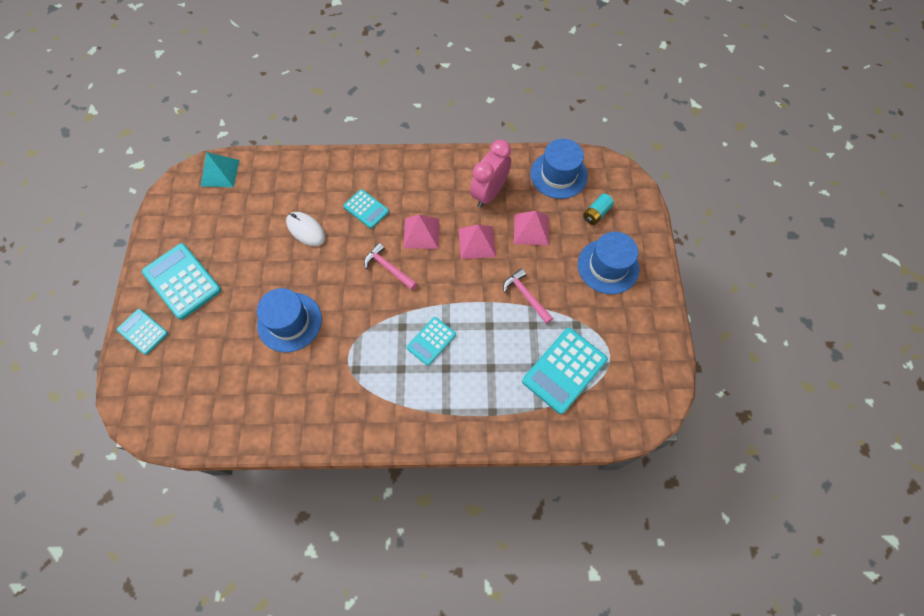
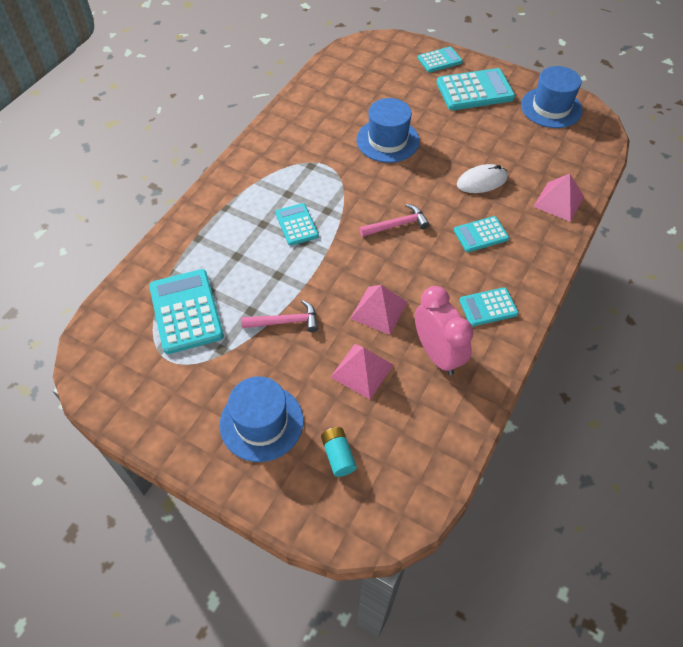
camera: 120 degrees right, 10 degrees down
turquoise pyramid [200,152,240,187] -> none
pink pyramid [403,215,439,249] -> pink pyramid moved to [533,174,584,222]
blue hat [530,139,588,199] -> blue hat moved to [521,66,582,128]
none -> turquoise calculator [459,287,519,327]

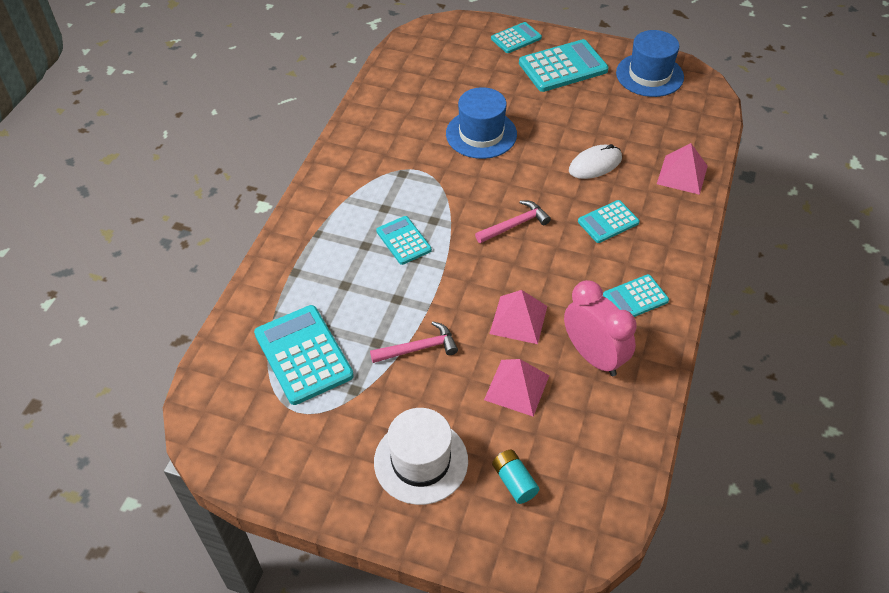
camera: 10 degrees left, 5 degrees down
blue hat [220,376,303,462] -> white hat [374,408,468,505]

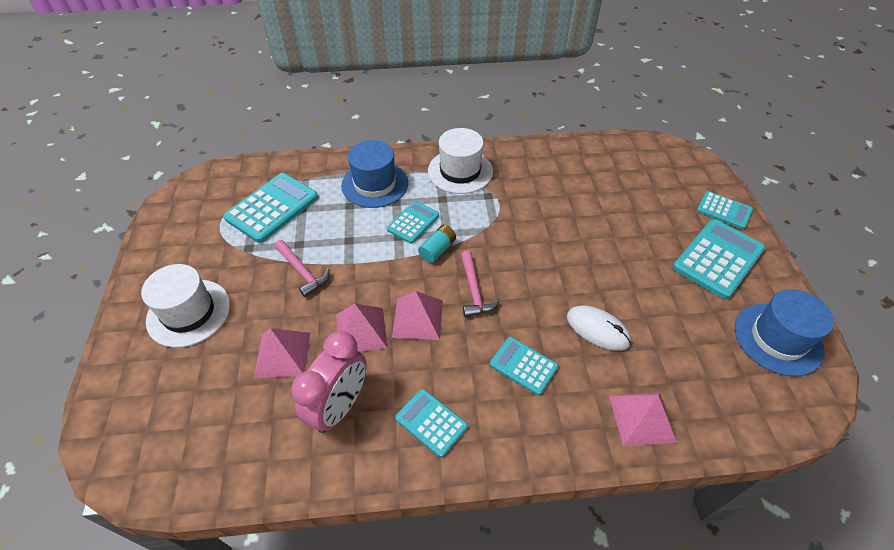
camera: 65 degrees right, 0 degrees up
blue hat [446,87,517,159] -> blue hat moved to [341,140,408,208]
pink hammer [475,200,551,243] -> pink hammer turned 45 degrees clockwise [461,250,500,317]
turquoise battery [492,450,539,504] -> turquoise battery moved to [418,225,456,263]
turquoise calculator [519,39,609,92] -> turquoise calculator turned 90 degrees counterclockwise [673,219,765,299]
none -> pink pyramid [392,291,443,340]
none -> white hat [428,128,493,194]

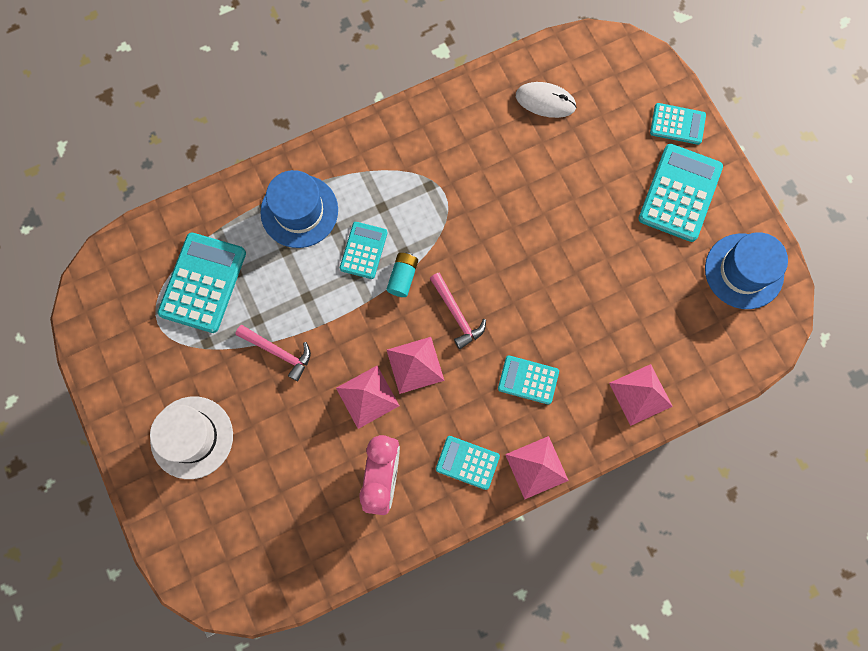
camera: 20 degrees left, 25 degrees up
pink pyramid [254,328,310,378] -> pink pyramid moved to [505,436,569,499]
white hat [428,128,493,194] -> none
white mouse [567,306,631,351] -> white mouse moved to [516,82,577,118]

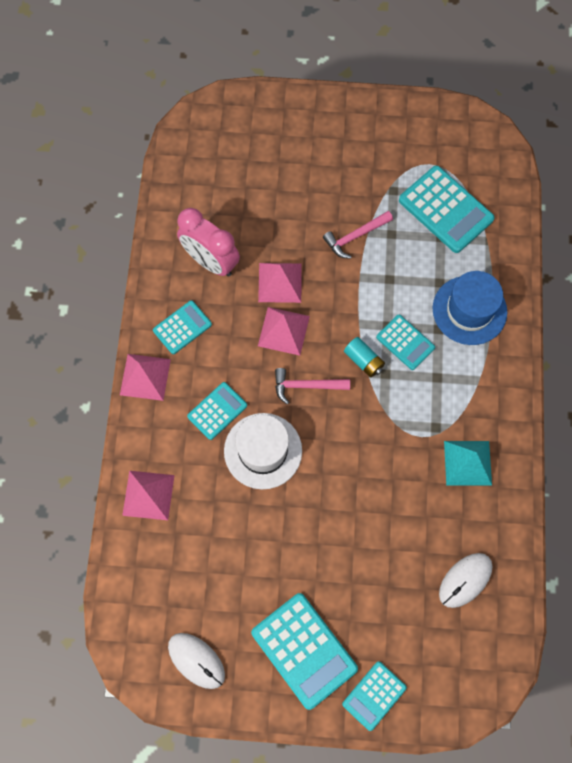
camera: 120 degrees right, 5 degrees down
white hat [150,396,233,479] -> white hat moved to [224,413,302,489]
blue hat [705,232,788,309] -> white mouse [168,633,225,689]
none -> turquoise pyramid [444,441,492,485]

